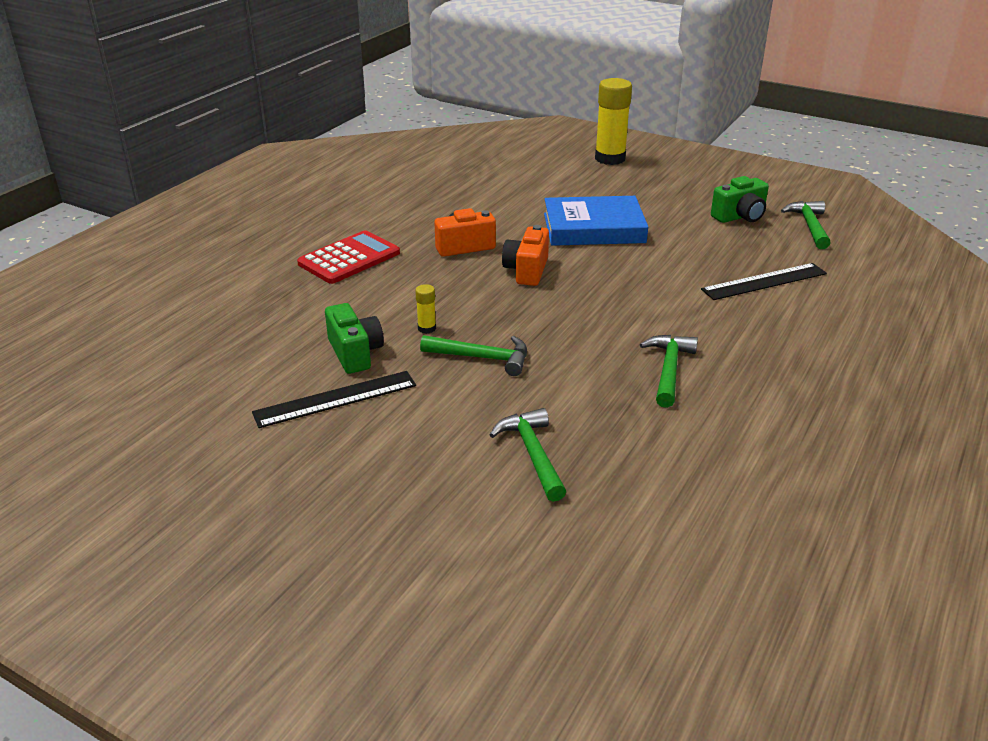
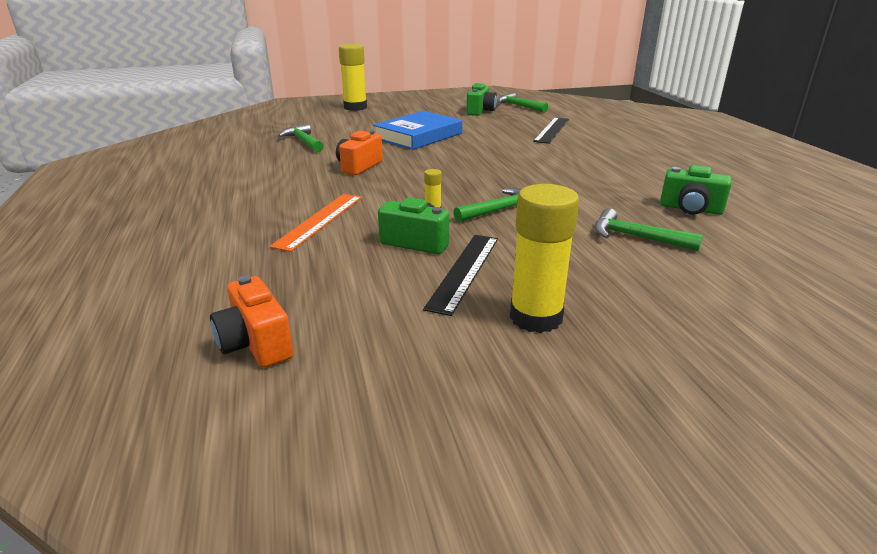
camera: 45 degrees left, 5 degrees down
red calculator [297,230,400,284] -> none
orange camera [502,225,549,286] -> orange camera moved to [210,276,293,368]
green hammer [640,335,698,408] -> green hammer moved to [278,124,324,152]
none -> orange ruler [270,194,362,252]
none -> yellow glue stick [510,184,579,333]
none -> green camera [660,165,731,215]

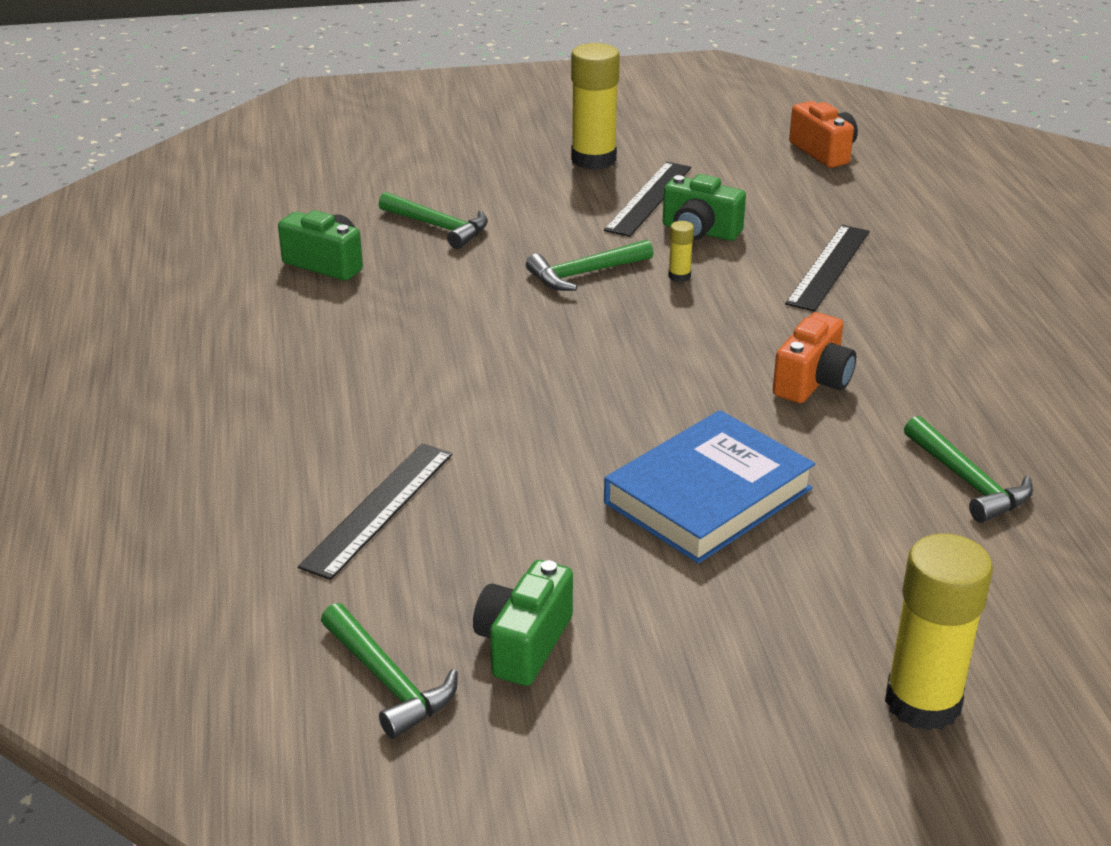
camera: 175 degrees left, 5 degrees up
orange ruler [270,194,362,252] -> black ruler [785,225,870,312]

